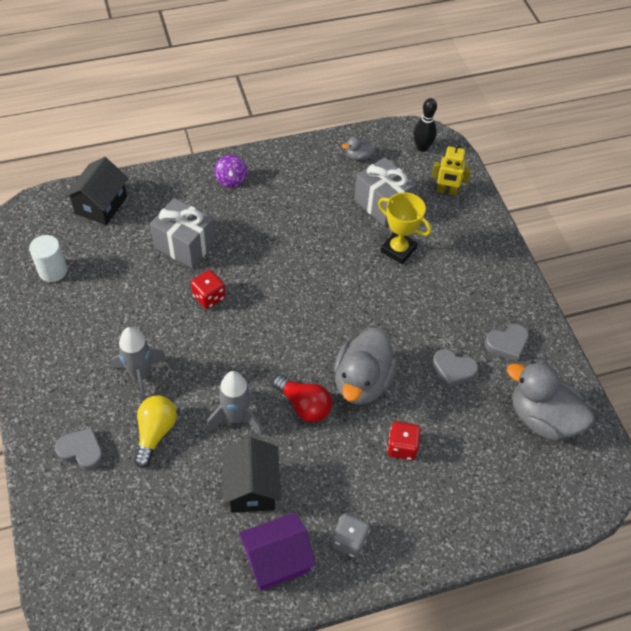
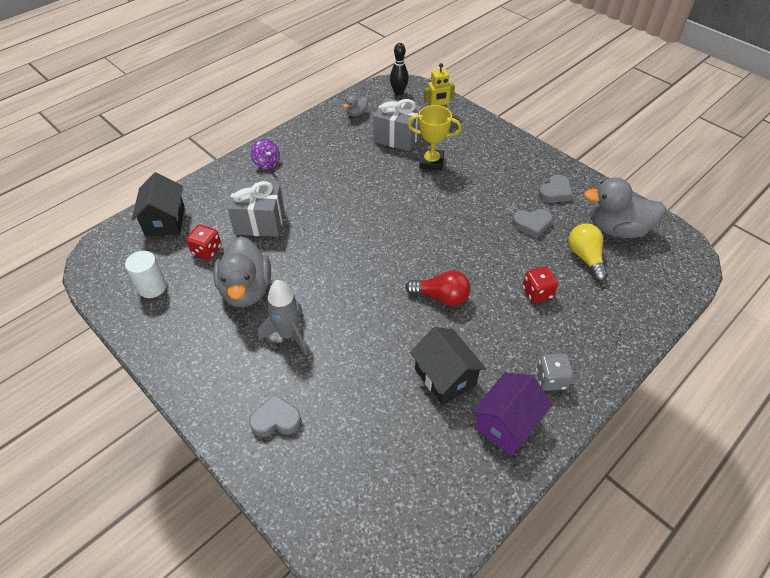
camera: 25 degrees left, 5 degrees down
yellow light bulb [134,395,177,468] -> yellow light bulb moved to [569,223,608,281]
red dice [191,270,226,309] -> red dice moved to [186,225,221,260]
grey rocket [206,371,263,436] -> none
grey duck [334,328,398,405] -> grey duck moved to [213,236,271,307]

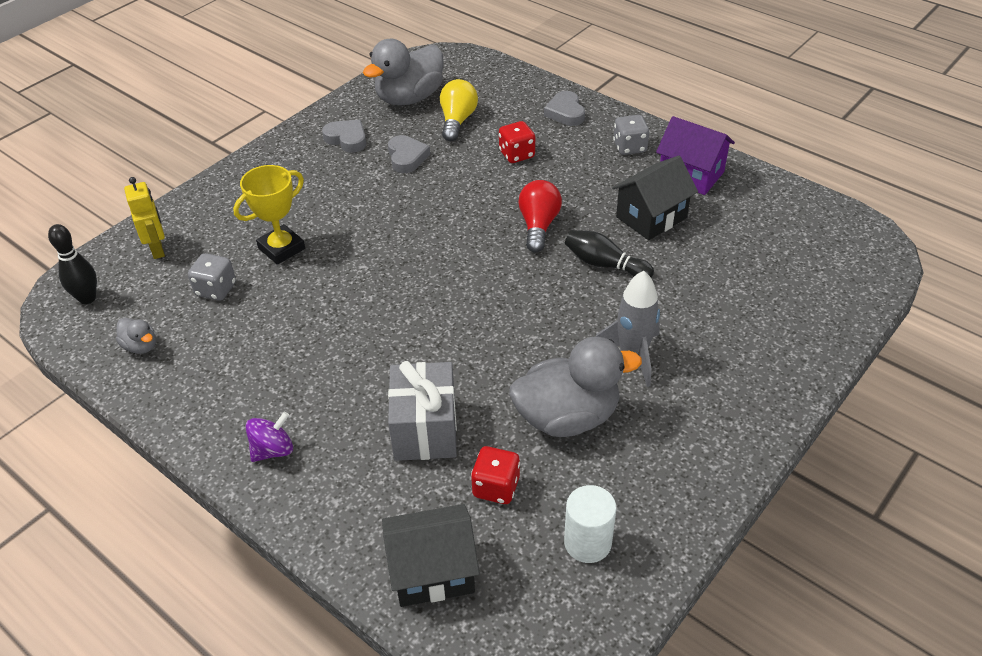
camera: 95 degrees left, 5 degrees down
grey heart [249,394,301,437] -> grey heart moved to [544,91,585,126]
grey gift [373,98,422,151] -> grey dice [188,253,236,301]
yellow trophy [407,105,462,171] -> yellow trophy turned 45 degrees clockwise [233,165,305,264]
yellow light bulb [569,223,608,281] -> yellow light bulb turned 120 degrees clockwise [440,79,478,141]
grey duck [584,178,666,238] -> grey duck turned 45 degrees clockwise [363,39,444,105]
none -> black bowling pin [565,230,654,277]

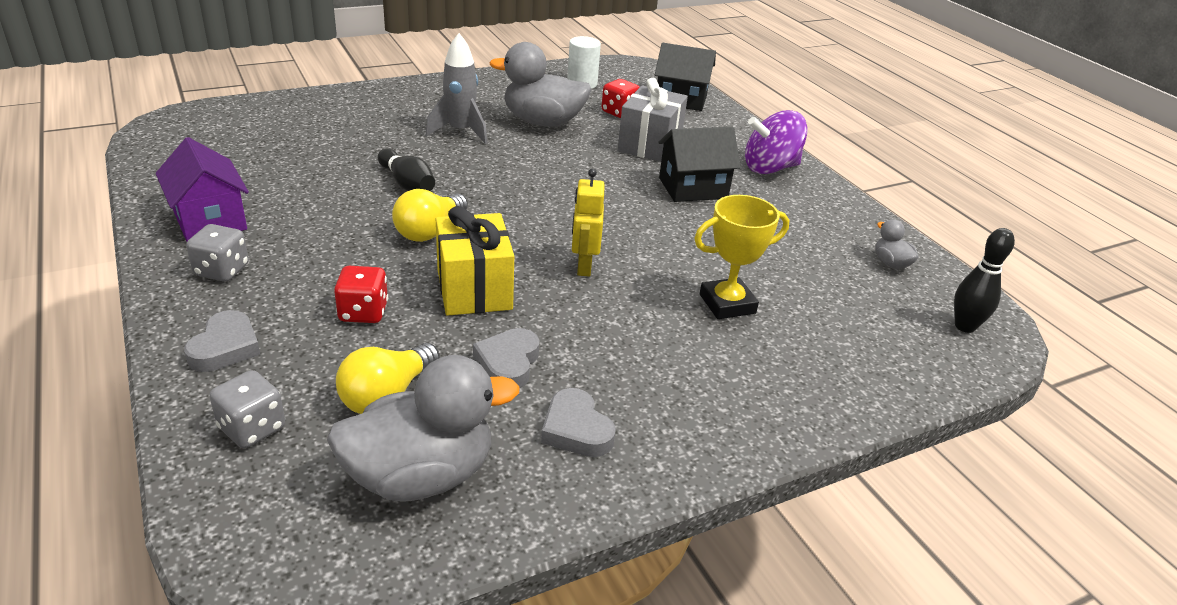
camera: 160 degrees left, 10 degrees down
yellow robot [124,177,165,259] -> yellow robot moved to [572,169,605,276]
grey dice [188,253,236,301] -> grey dice moved to [209,370,285,448]
purple spinning top [246,412,293,462] -> purple spinning top [745,110,807,174], size x1.64
red light bulb [518,180,562,253] -> yellow light bulb [392,189,468,242]
black house [612,156,698,240] -> black house moved to [658,127,741,202]
none -> yellow gift [436,206,514,316]

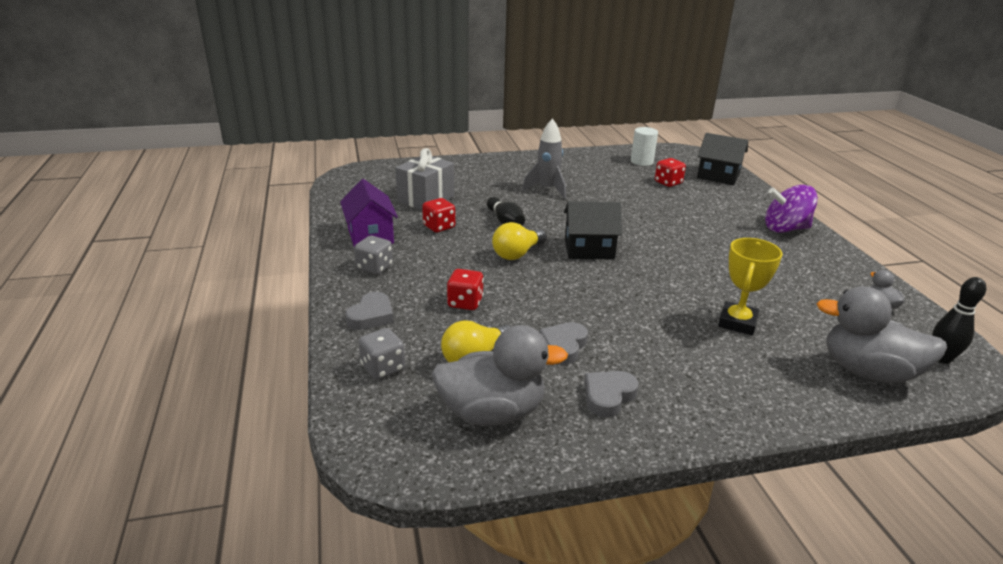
camera: 15 degrees right, 5 degrees down
yellow gift [436,206,514,316] -> none
grey duck [490,42,592,127] -> grey duck moved to [816,286,947,383]
grey heart [541,388,616,457] -> grey heart turned 60 degrees clockwise [584,371,639,417]
yellow robot [572,169,605,276] -> none
grey gift [618,78,688,162] -> grey gift moved to [395,148,454,210]
black house [658,127,741,202] -> black house moved to [564,201,622,260]
yellow trophy [694,195,789,319] -> yellow trophy turned 60 degrees counterclockwise [718,238,783,335]
none -> red dice [422,198,455,232]

